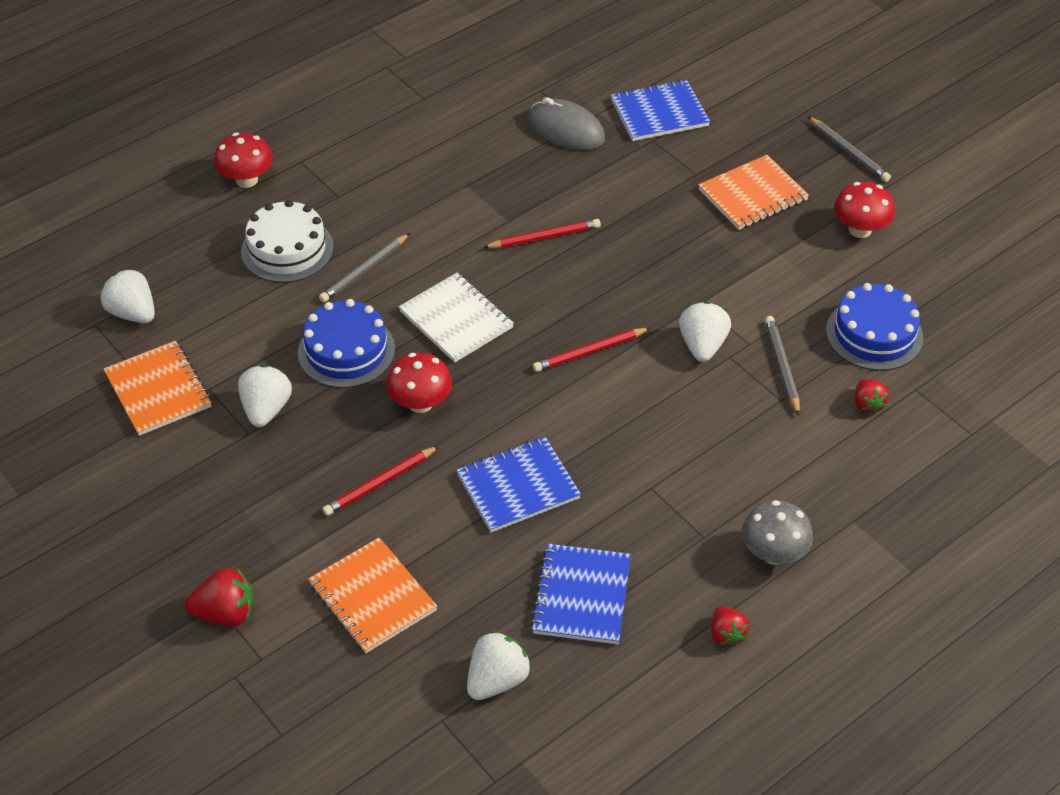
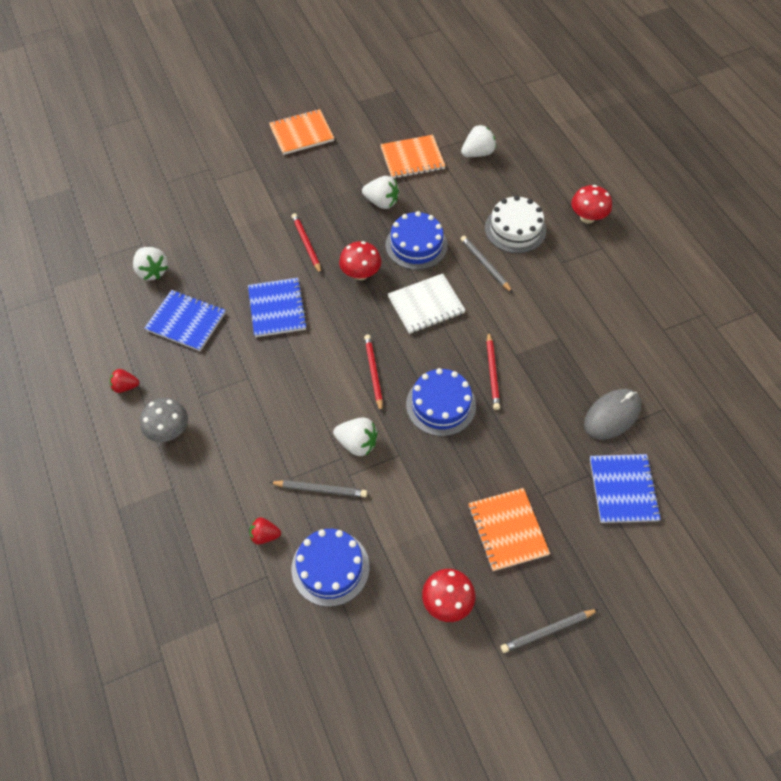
camera: 105 degrees right, 10 degrees up
red strawberry [185,568,254,627] -> none
orange notebook [308,537,437,653] -> orange notebook moved to [269,109,334,155]
none -> blue cake [406,368,476,436]

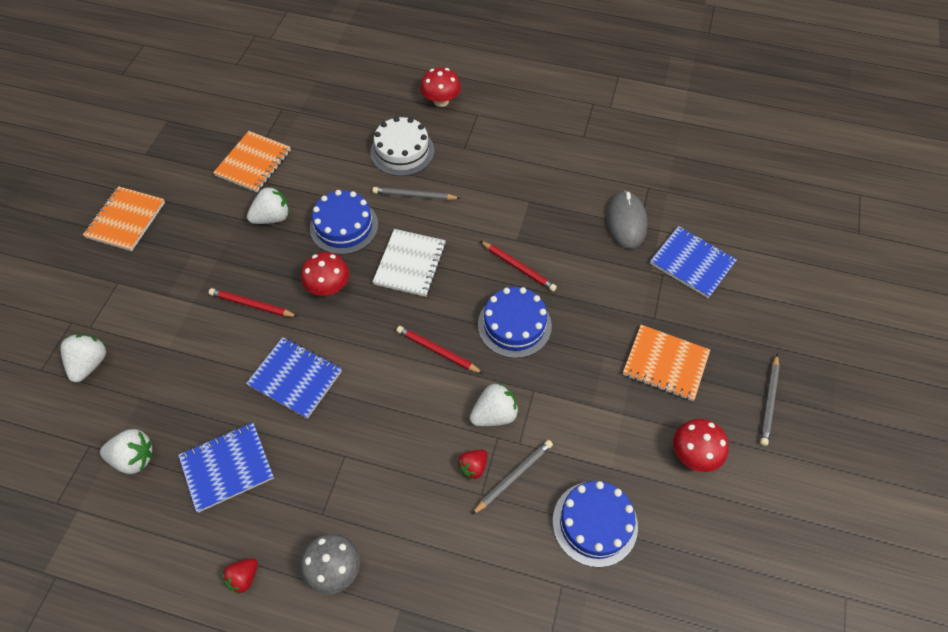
camera: 50 degrees left, 0 degrees up
red strawberry [249,517,281,545] -> red strawberry moved to [457,450,488,480]
white strawberry [461,125,496,157] -> white strawberry moved to [60,334,106,382]

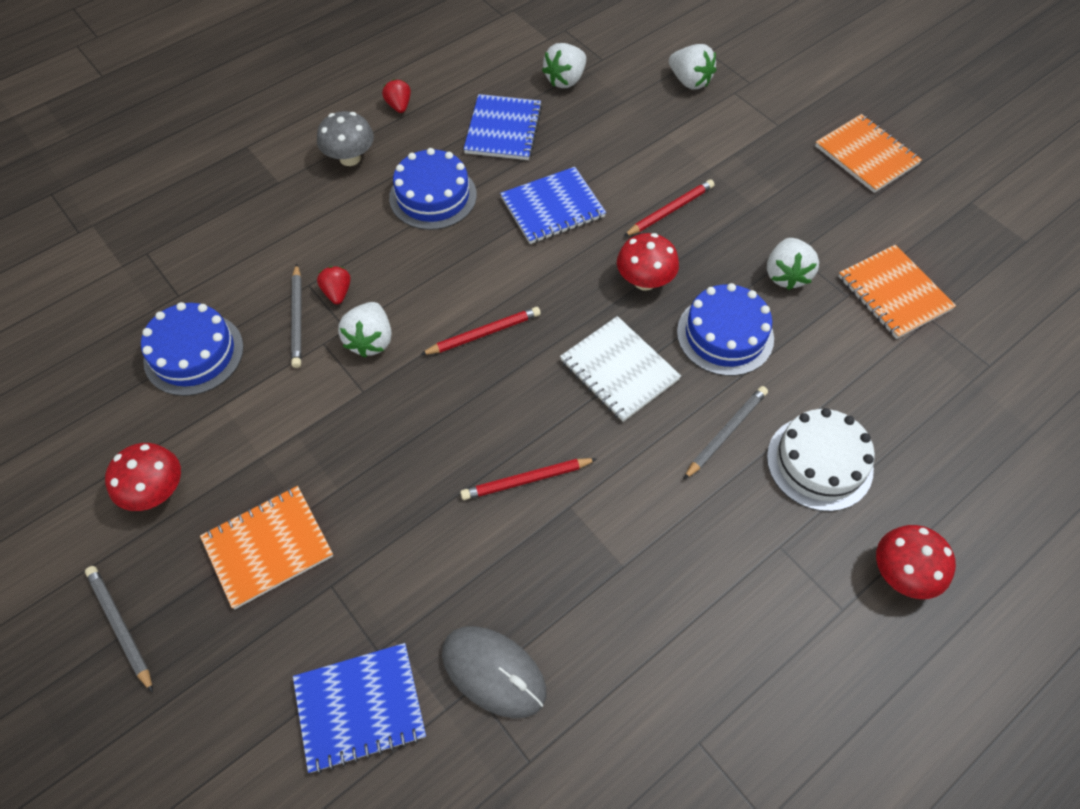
camera: 125 degrees right, 0 degrees up
blue cake [478,287,552,358] -> blue cake moved to [389,148,477,230]

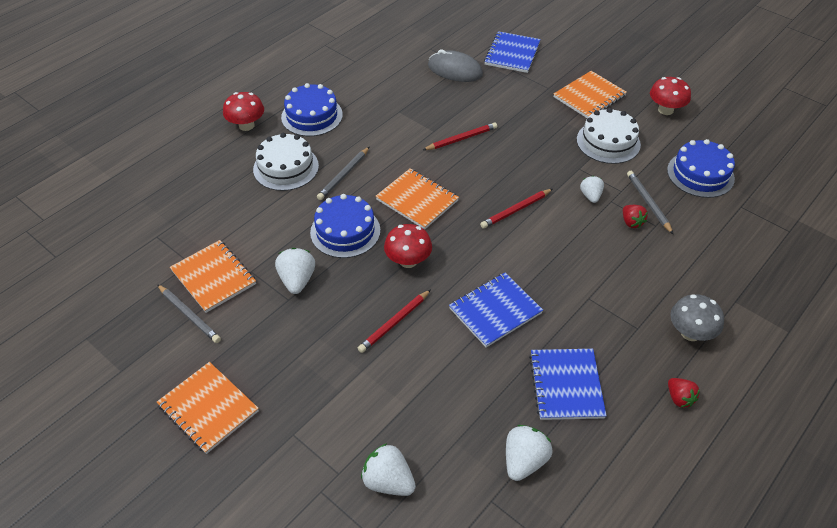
camera: 170 degrees right, 10 degrees down
grey pencil [85,566,153,693] -> grey pencil moved to [157,284,221,343]
blue notebook [293,643,426,774] -> blue notebook turned 45 degrees counterclockwise [484,31,541,73]
white strawberry [338,302,391,358] -> white strawberry [580,176,604,203], size x0.65
blue cake [389,148,477,230] -> blue cake moved to [281,83,343,136]
white notebook [560,316,681,422] -> orange notebook [375,168,459,229]
none -> white cake [577,108,641,164]

